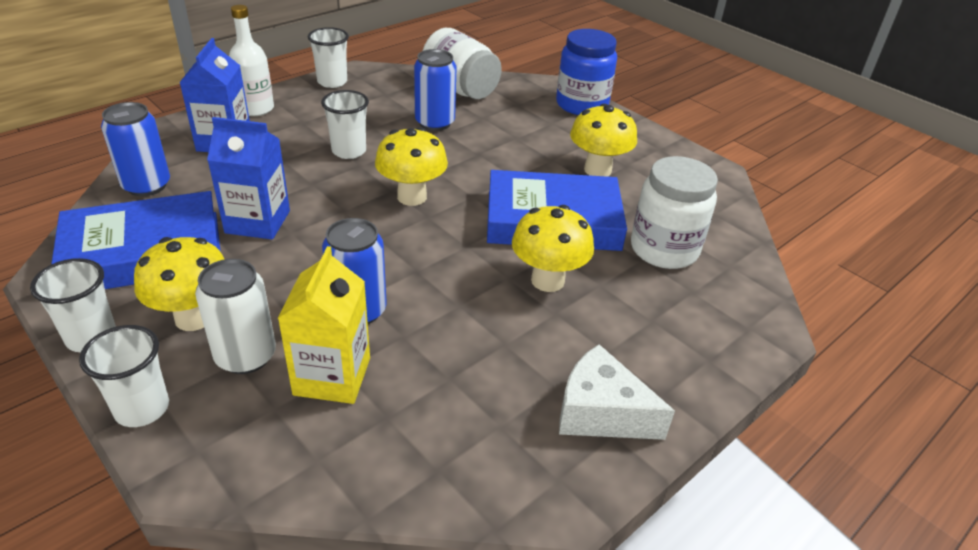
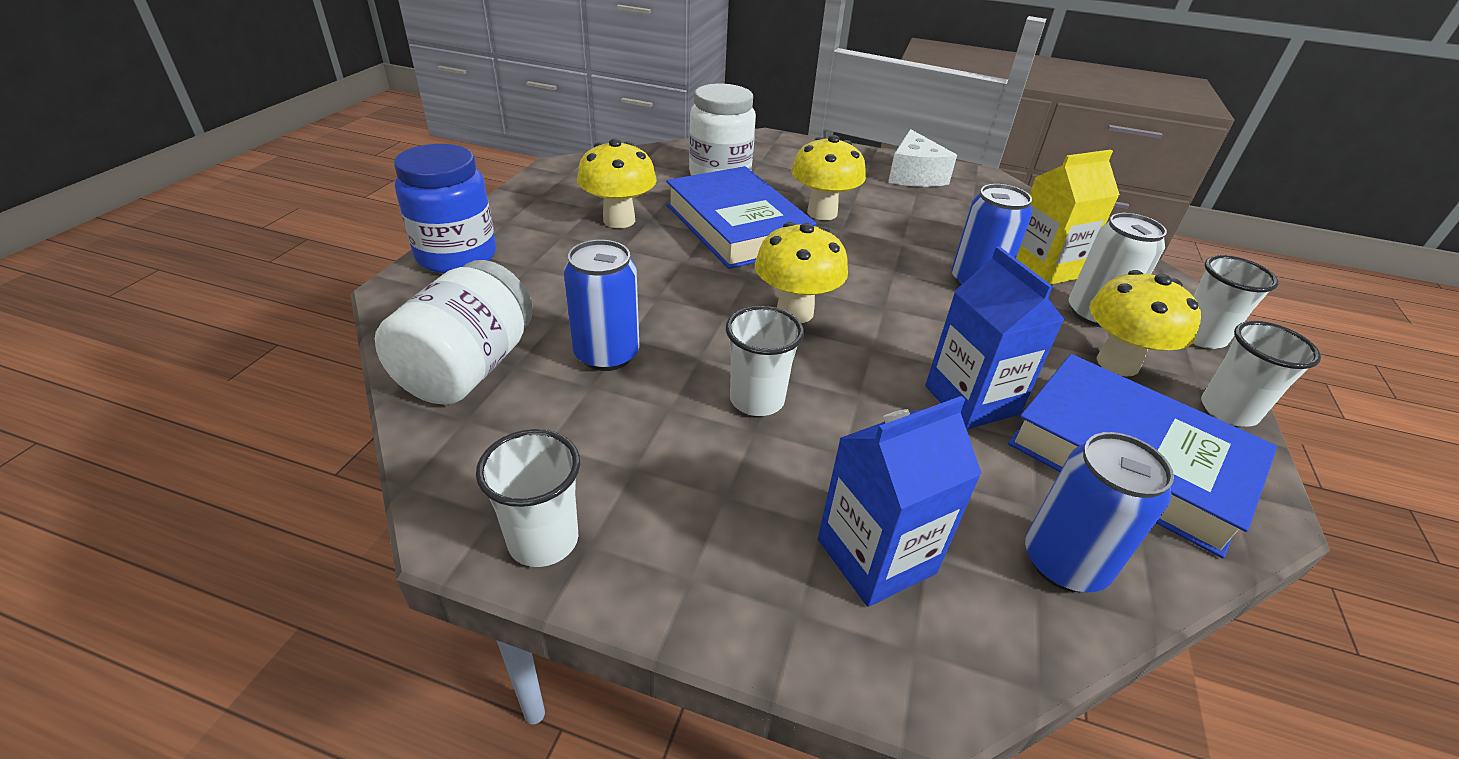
camera: 120 degrees left, 0 degrees up
white bottle [229,5,274,116] -> none

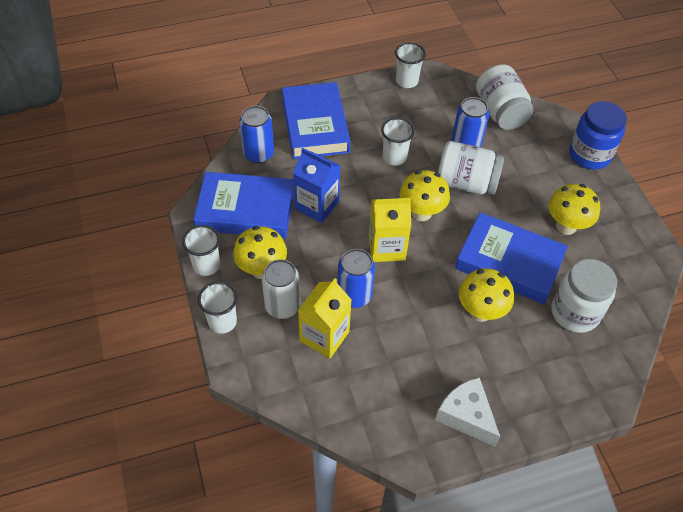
camera: 145 degrees right, 15 degrees up
blue carton [818,396,982,607] -> blue book [282,82,351,159]
none -> yellow carton [369,198,411,262]
none -> white jar [438,141,504,195]

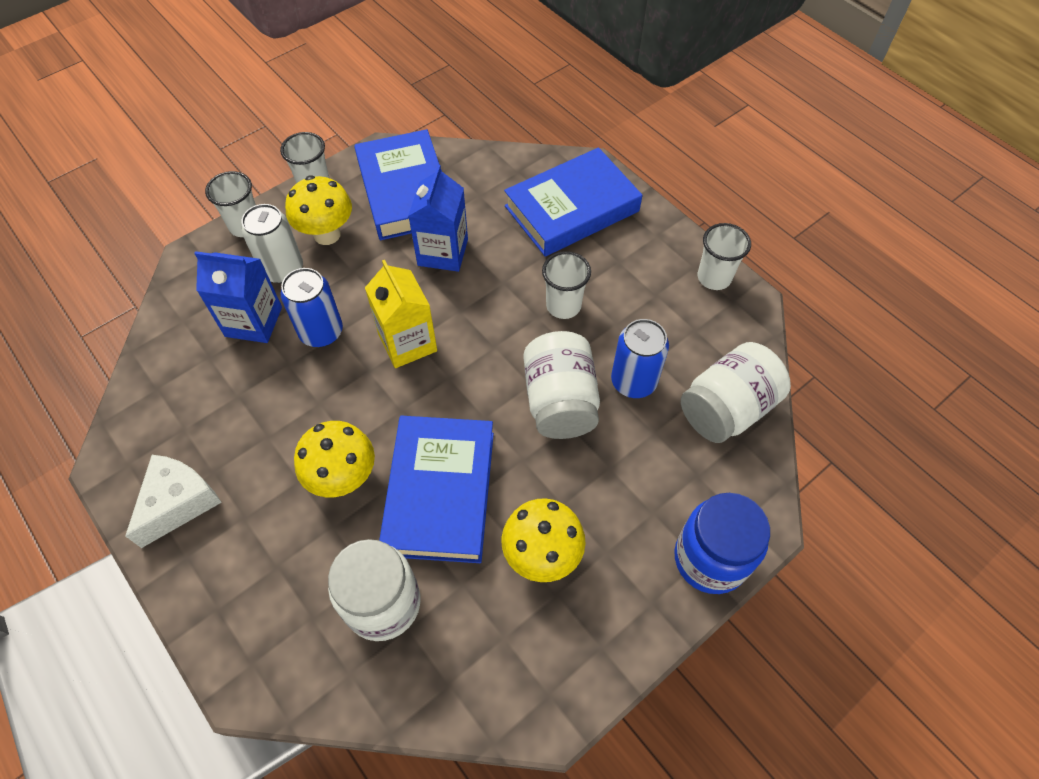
camera: 70 degrees right, 5 degrees up
blue can [239,106,274,163] -> none
yellow carton [298,278,352,359] -> blue carton [194,251,282,343]
yellow mushroom [400,170,450,221] -> none

